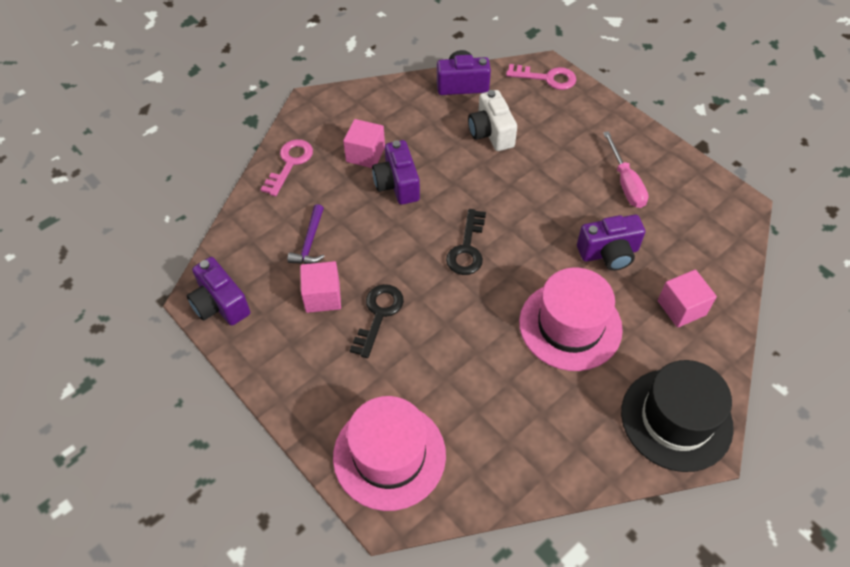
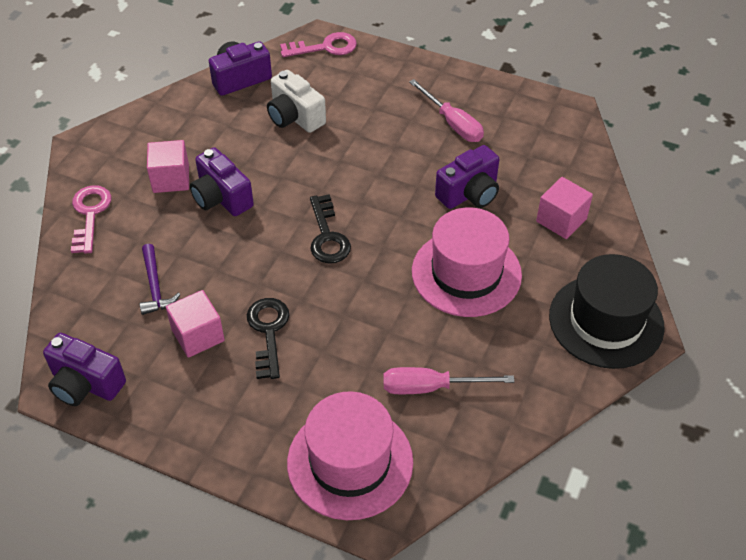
camera: 25 degrees left, 5 degrees down
none -> pink screwdriver [383,367,514,394]

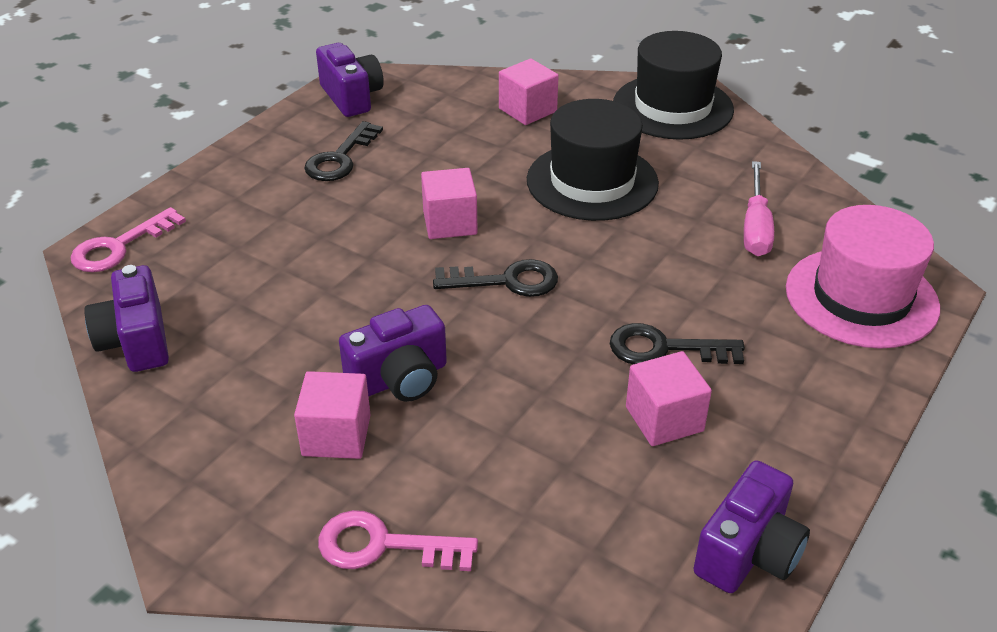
camera: 80 degrees left, 10 degrees down
purple hammer [139,244,181,315] -> none
white camera [267,70,326,133] -> none
pink key [280,32,357,57] -> pink key turned 135 degrees counterclockwise [70,207,186,272]
pink screwdriver [409,79,484,142] -> black key [304,121,383,181]
pink hat [412,208,522,317] -> black hat [527,99,659,221]
purple camera [435,145,499,209] -> purple camera moved to [316,43,384,117]
none -> pink cube [421,168,478,239]

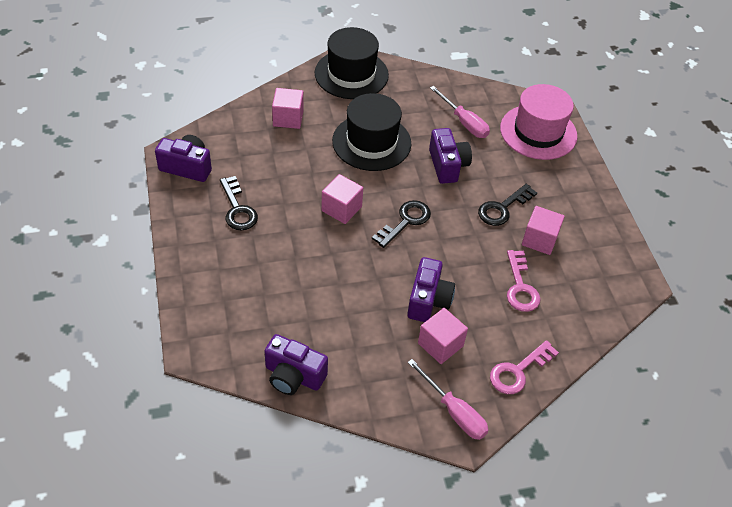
camera: 50 degrees left, 10 degrees up
pink key [70,207,186,272] -> pink key moved to [507,250,541,312]
purple camera [693,460,810,593] -> purple camera moved to [429,128,472,184]
none -> pink screwdriver [407,359,489,440]

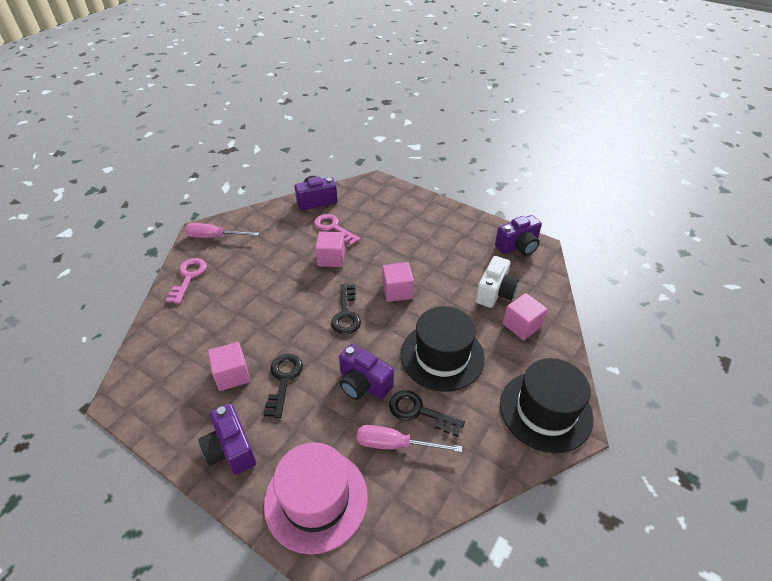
camera: 140 degrees right, 5 degrees down
black key [220,176,258,230] -> black key moved to [389,390,465,437]
purple camera [407,257,455,322] -> purple camera moved to [199,403,256,475]
pink cube [418,308,468,364] -> pink cube moved to [315,231,345,267]
pink key [507,250,541,312] -> pink key moved to [314,214,361,246]
none -> white camera [476,256,519,308]

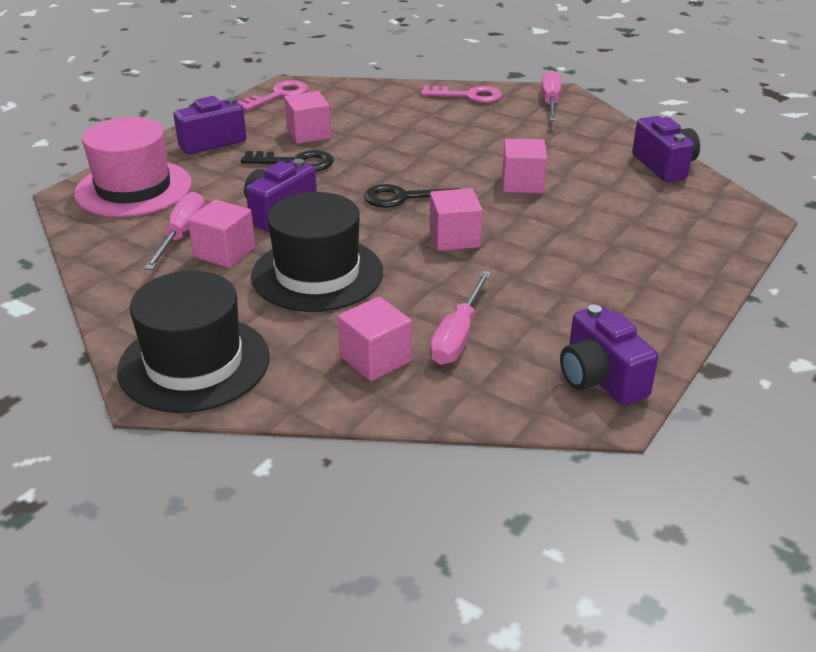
camera: 90 degrees right, 10 degrees down
pink key [314,214,361,246] -> pink key moved to [238,80,308,111]
black key [389,390,465,437] -> pink cube [188,199,255,268]
white camera [476,256,519,308] -> pink screwdriver [430,271,491,364]

